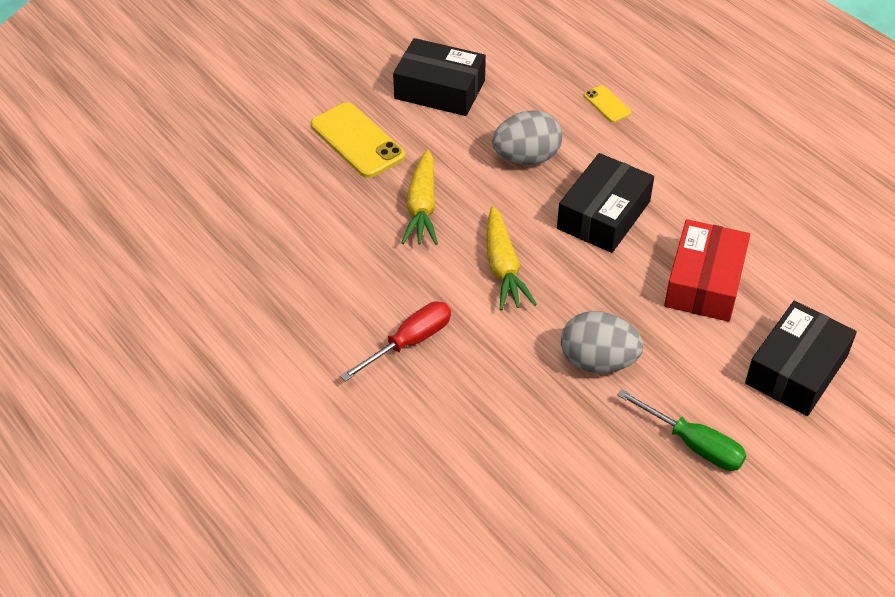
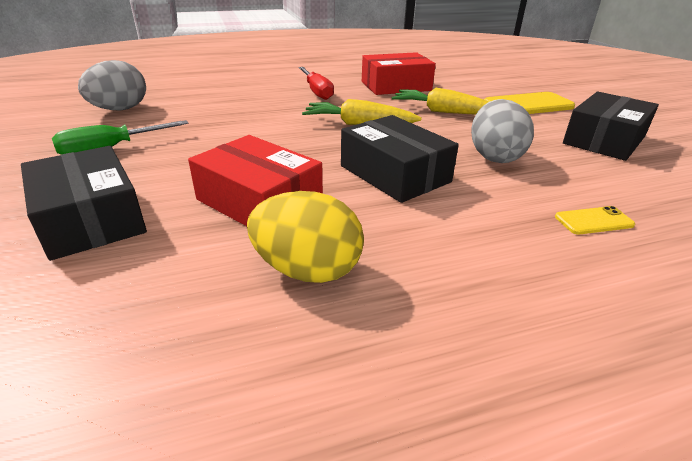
camera: 110 degrees right, 15 degrees down
grey egg [561,311,643,373] -> grey egg moved to [78,60,146,110]
none -> yellow egg [247,191,364,283]
none -> red box [362,52,436,95]

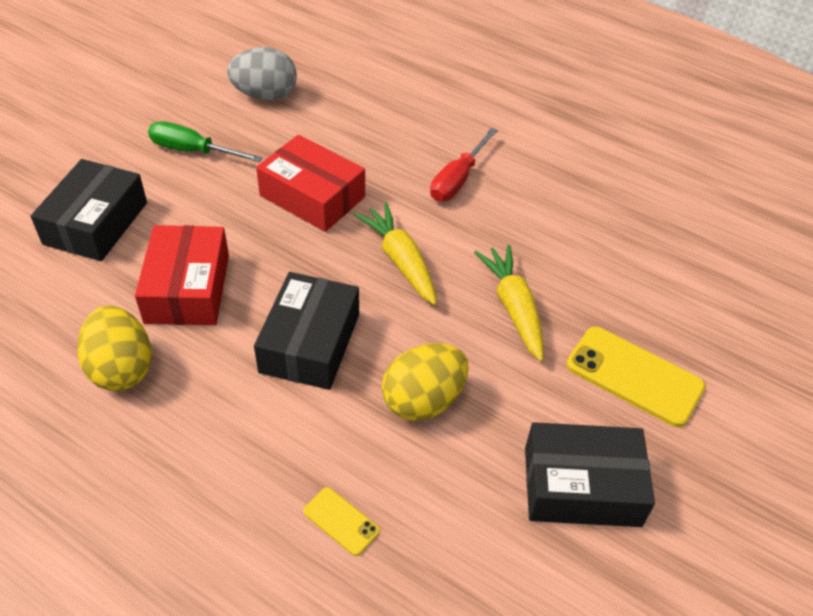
camera: 50 degrees right, 15 degrees up
red box [362,52,436,95] -> red box moved to [256,135,365,232]
grey egg [471,99,534,163] -> yellow egg [382,343,469,421]

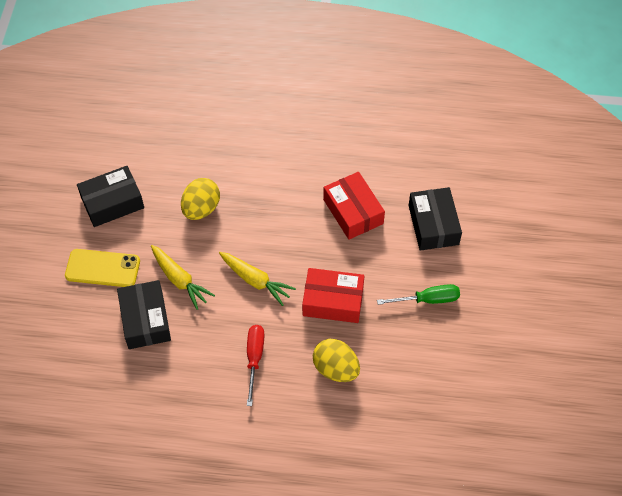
camera: 155 degrees right, 10 degrees up
yellow egg [77,305,152,391] -> yellow egg moved to [313,339,360,382]
grey egg [227,47,297,101] -> none
black box [254,272,359,390] -> black box moved to [117,280,171,349]
yellow phone [303,487,380,556] -> none

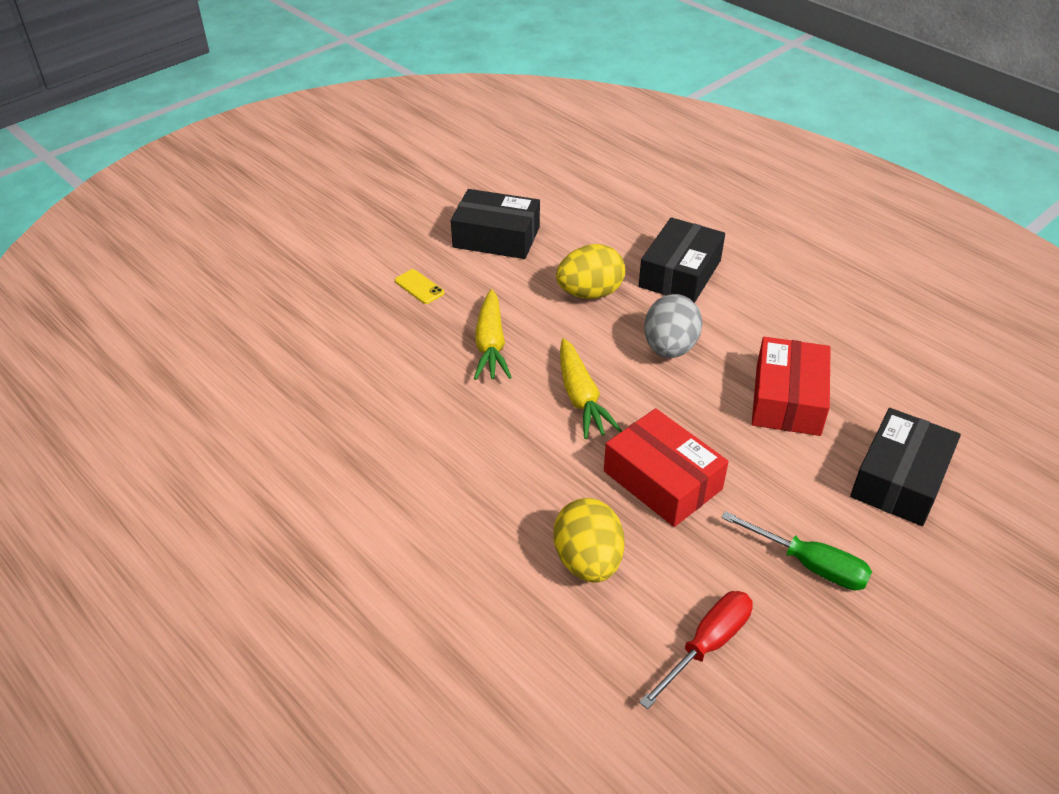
camera: 40 degrees right, 15 degrees down
yellow phone [65,249,140,287] -> yellow phone [395,269,445,304], size x0.51
black box [117,280,171,349] -> black box moved to [639,217,725,303]
red screwdriver [247,325,264,406] -> red screwdriver moved to [639,591,753,709]
none -> grey egg [644,294,703,358]

